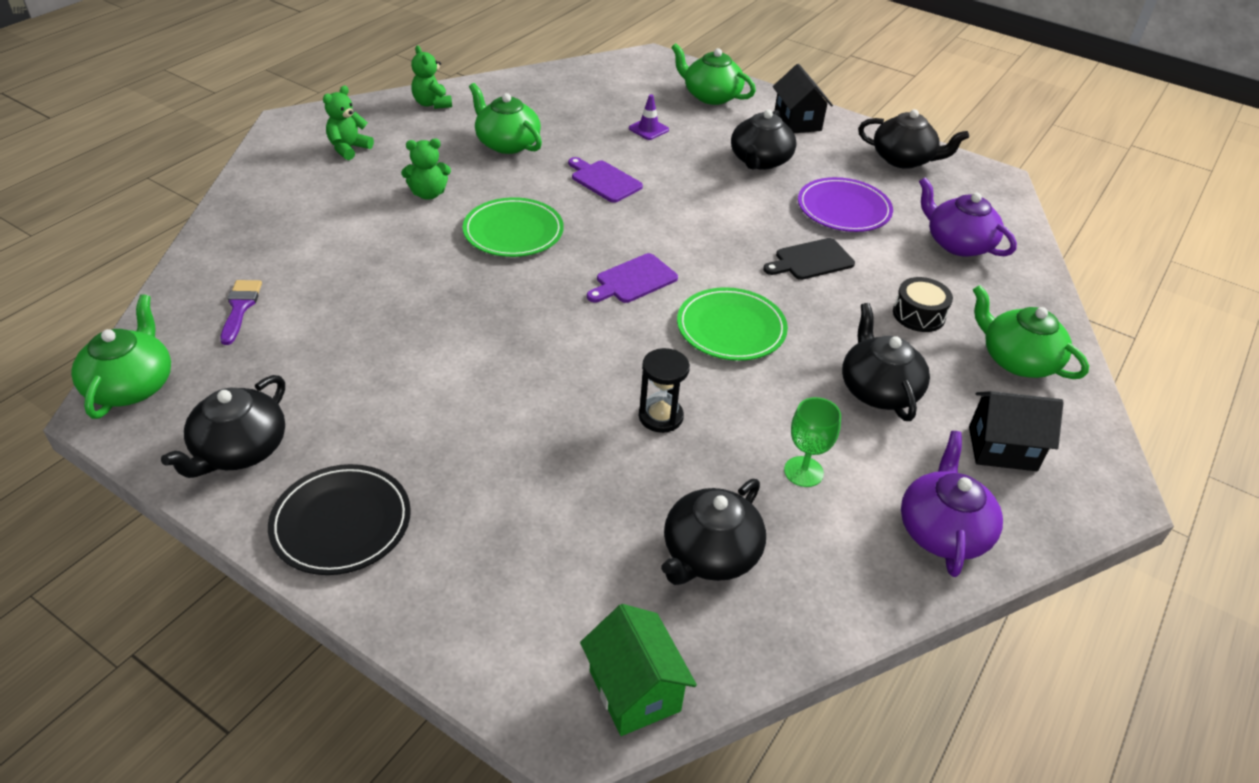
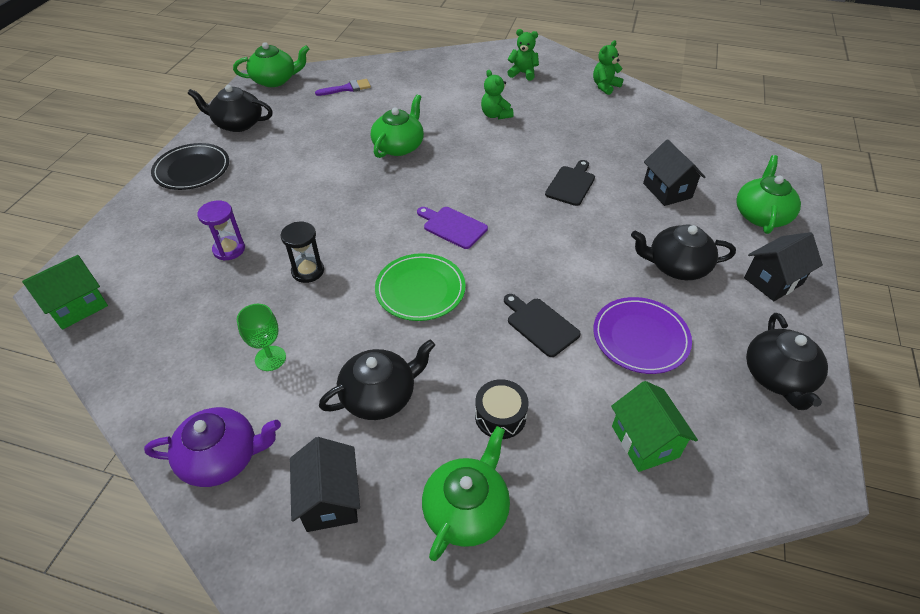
camera: 75 degrees right, 5 degrees up
green plate [463,197,564,257] -> none
green teapot [469,83,542,154] -> green teapot moved to [371,94,424,158]
purple cutting board [568,157,643,203] -> black cutting board [545,160,595,206]
purple traffic cone [629,94,669,140] -> black house [643,139,705,206]
black teapot [661,479,766,585] -> none
purple teapot [919,177,1017,257] -> green house [611,381,698,472]
none -> purple hourglass [197,200,245,261]

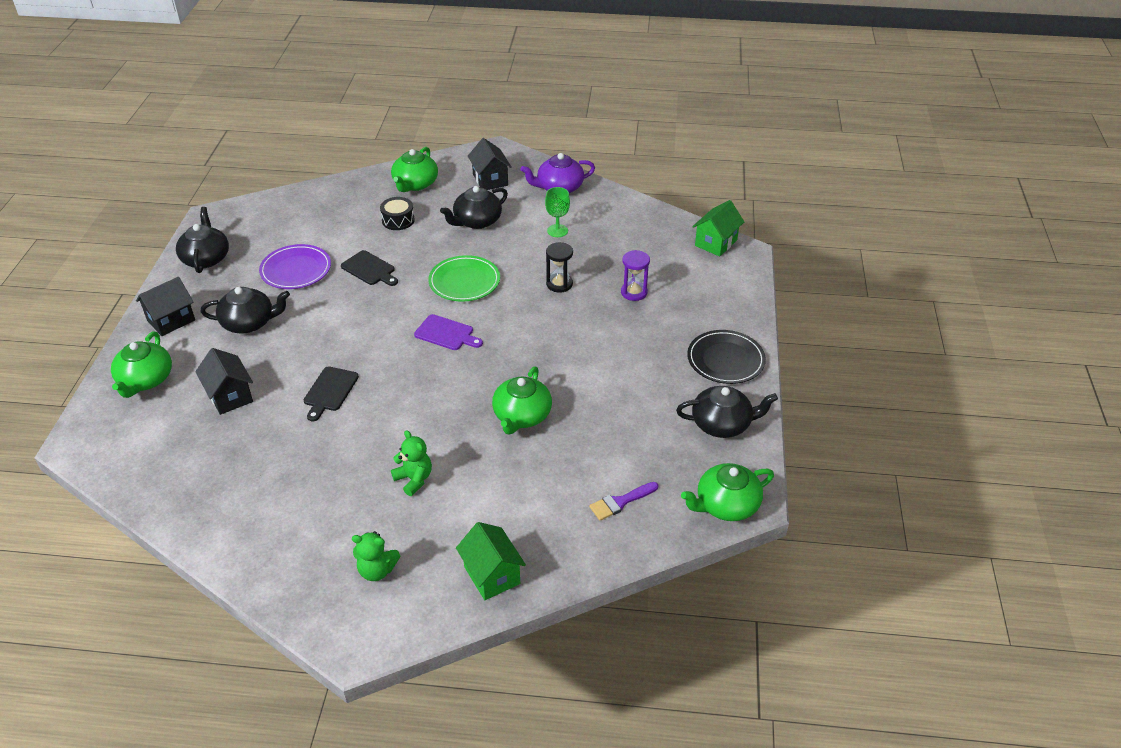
camera: 170 degrees right, 5 degrees down
green teddy bear [593,40,623,95] -> none
green house [611,381,698,472] -> green house moved to [456,522,526,600]

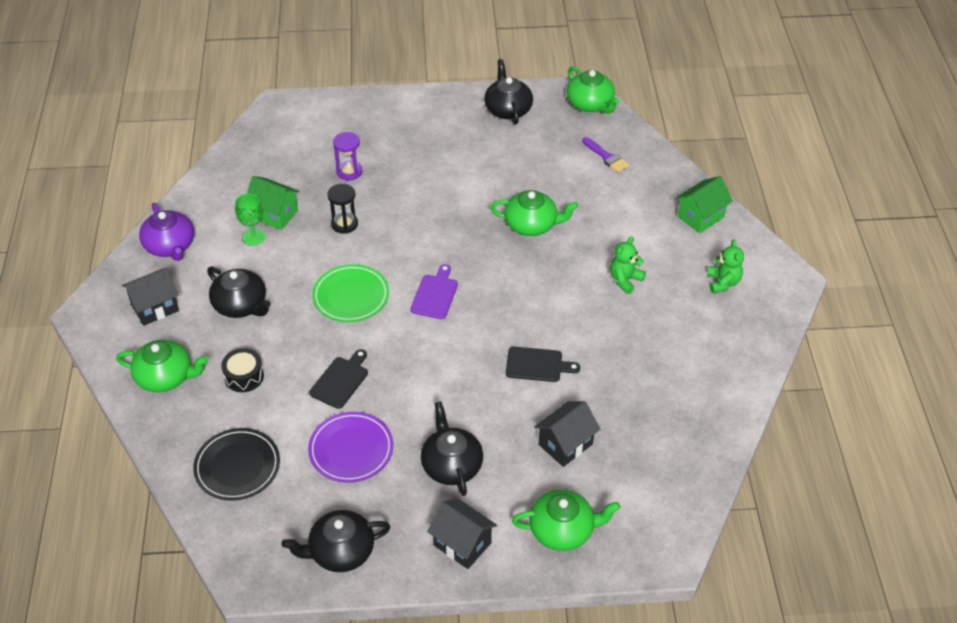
camera: 100 degrees left, 5 degrees up
black plate [687,330,766,384] -> black plate moved to [193,428,280,501]
green house [692,200,744,257] -> green house moved to [247,176,300,230]

